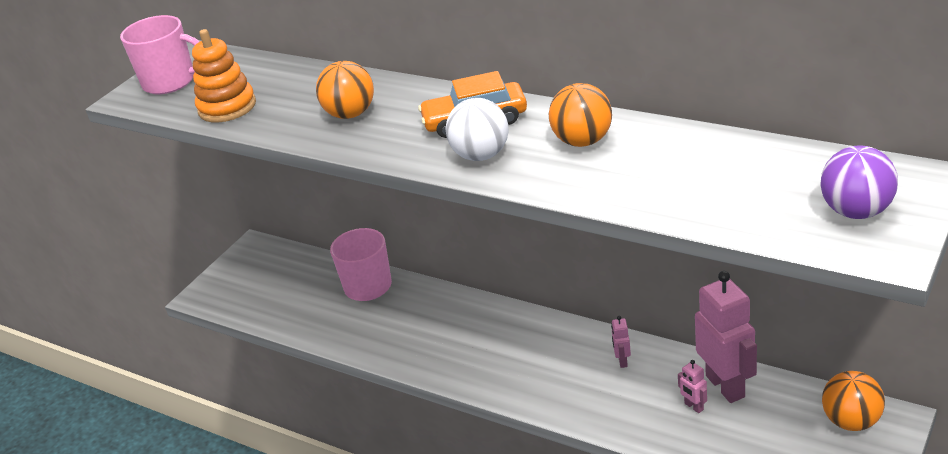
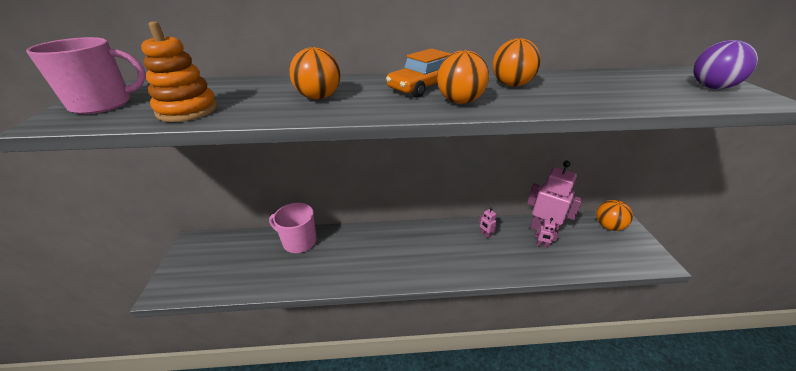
camera: 40 degrees left, 0 degrees up
white ball [446,98,509,161] -> orange ball [437,50,489,104]

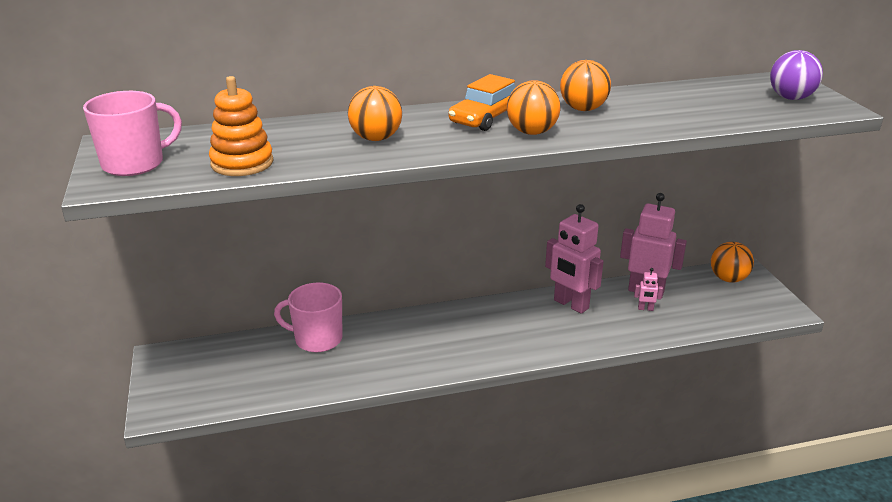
camera: 10 degrees left, 5 degrees down
pink robot [479,208,497,238] -> pink robot [545,204,604,314], size x2.35

